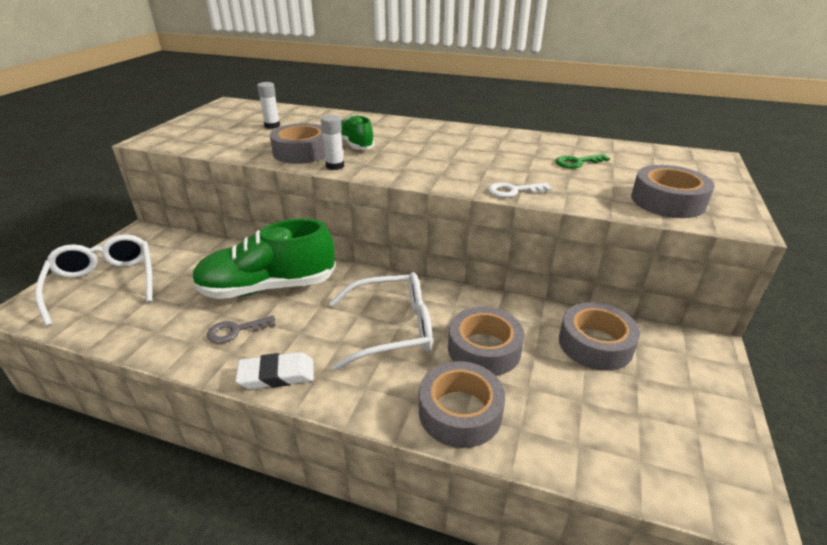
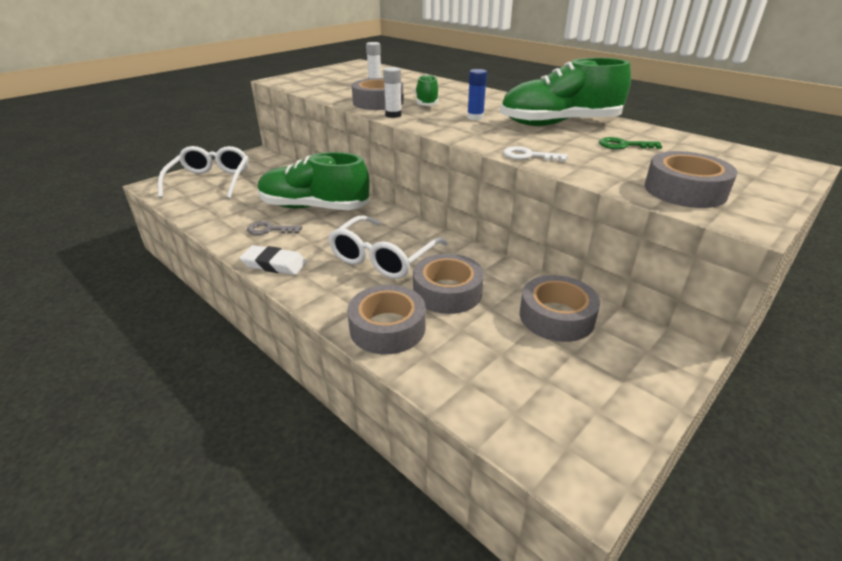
camera: 25 degrees right, 0 degrees up
white glasses [329,272,433,370] -> white glasses turned 105 degrees clockwise [329,216,448,279]
none -> blue glue stick [467,69,487,120]
none -> green shoe [500,58,631,126]

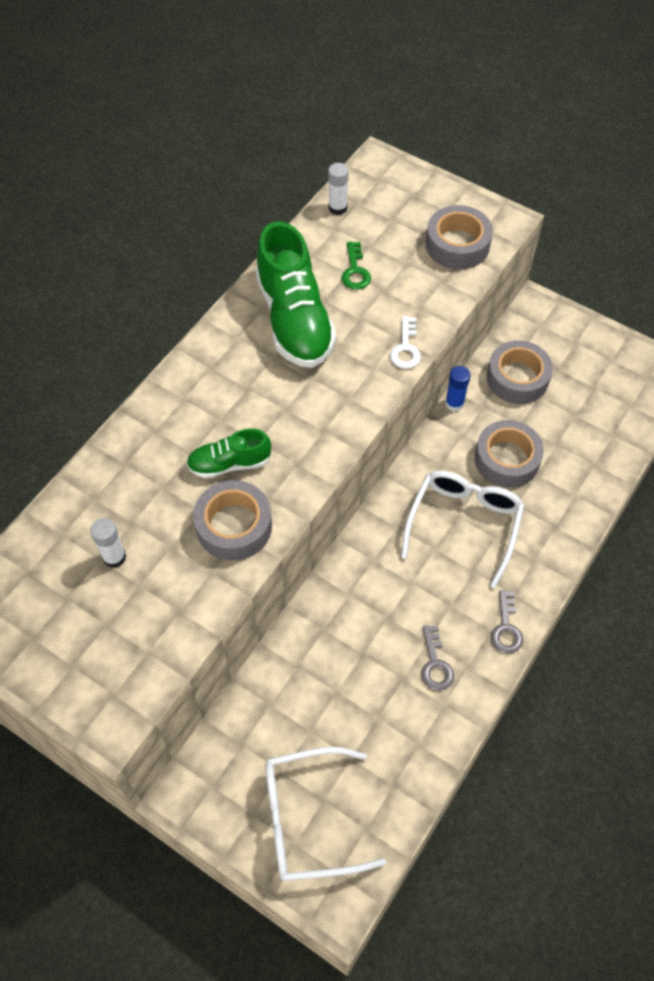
camera: 100 degrees left, 25 degrees up
white eraser [240,245,307,275] -> grey key [491,590,523,654]
green shoe [258,152,369,210] -> none
white glasses [329,216,448,279] -> white glasses turned 90 degrees counterclockwise [401,471,524,588]
grey tape [347,285,426,354] -> none
white glue stick [383,67,402,118] -> white glue stick moved to [328,163,349,215]
blue glue stick [467,69,487,120] -> blue glue stick moved to [445,366,470,412]

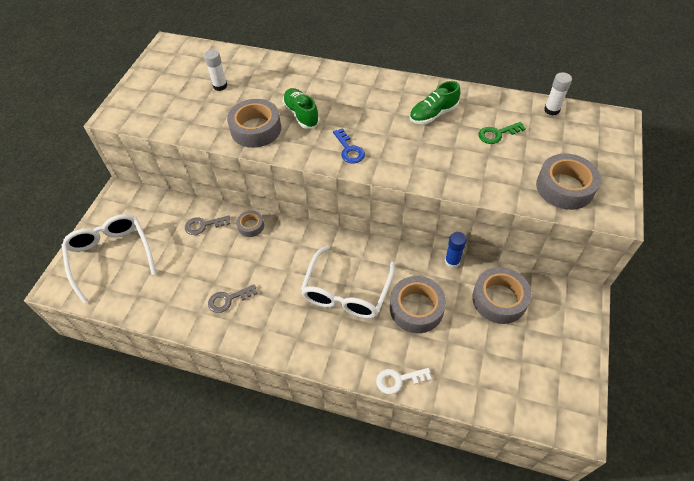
camera: 75 degrees right, 5 degrees down
green shoe [255,222,336,368] -> green shoe [409,81,460,124], size x0.53
white key [390,316,421,369] -> white key moved to [376,368,432,394]
white glasses [401,471,524,588] -> white glasses turned 105 degrees clockwise [301,245,395,319]
grey key [491,590,523,654] -> grey key moved to [185,215,230,235]
none -> grey tape [236,210,264,237]
none -> blue key [333,128,365,164]

